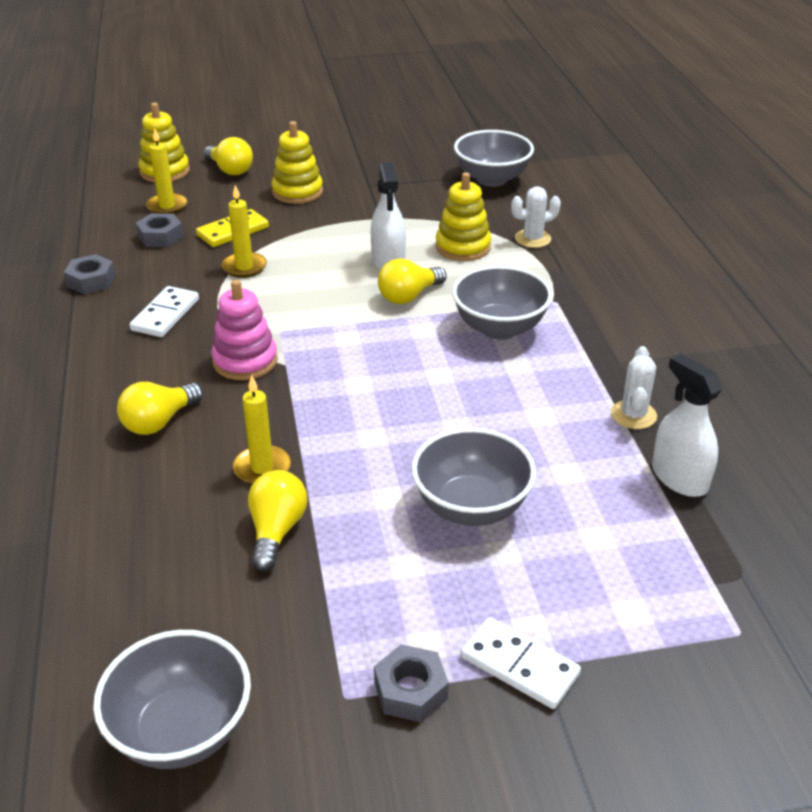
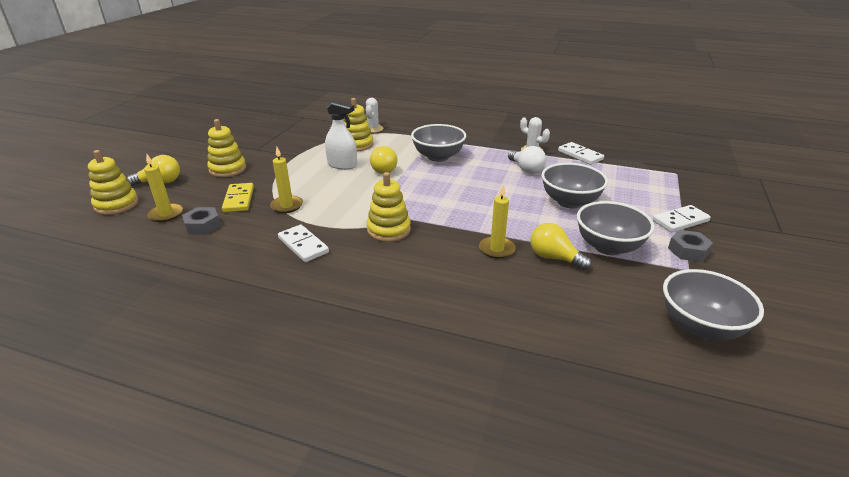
camera: 60 degrees left, 5 degrees down
grey nut [64,254,116,294] -> none
yellow light bulb [117,382,203,435] -> none
pink stacking toy [211,280,278,380] -> yellow stacking toy [367,172,411,242]
grey bowl [454,130,534,187] -> grey bowl moved to [577,201,654,255]
white spray bottle [652,354,722,497] -> white domino [558,142,604,165]
none -> white light bulb [508,146,546,174]

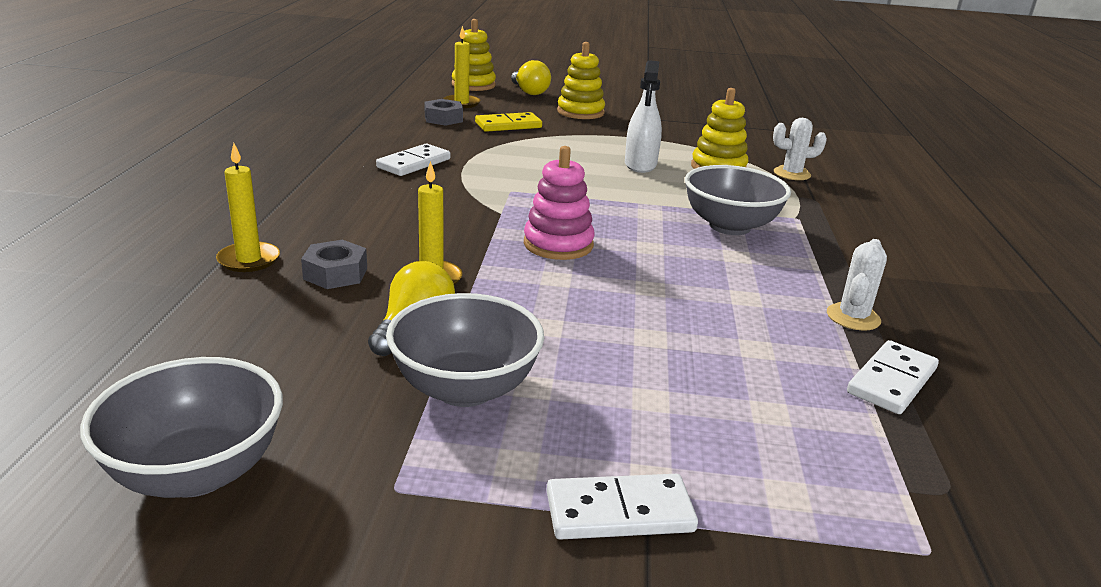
camera: 75 degrees right, 5 degrees down
yellow candle [270,147,303,213] -> yellow candle moved to [216,143,280,272]
yellow stacking toy [367,172,411,242] -> none
yellow light bulb [370,146,397,174] -> none
white light bulb [508,146,546,174] -> none
grey bowl [541,163,608,209] -> none
white domino [652,205,711,232] -> white domino turned 60 degrees counterclockwise [547,474,698,540]
grey nut [668,230,713,262] -> grey nut moved to [301,240,367,289]
none -> pink stacking toy [524,146,595,260]

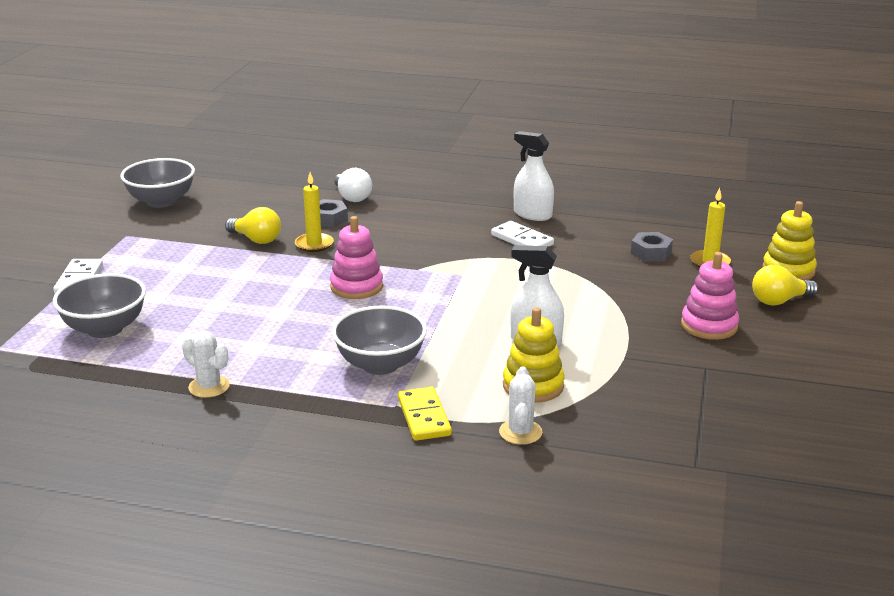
camera: 100 degrees right, 0 degrees up
yellow candle [216,143,280,272] -> white light bulb [334,168,372,202]
grey bowl [386,293,544,407] -> grey bowl moved to [53,273,146,338]
yellow domino [475,112,542,132] -> yellow domino moved to [398,387,452,441]
yellow stacking toy [557,42,605,119] -> pink stacking toy [681,252,739,340]
white domino [847,340,939,414] -> none
none -> white spray bottle [514,131,554,221]

